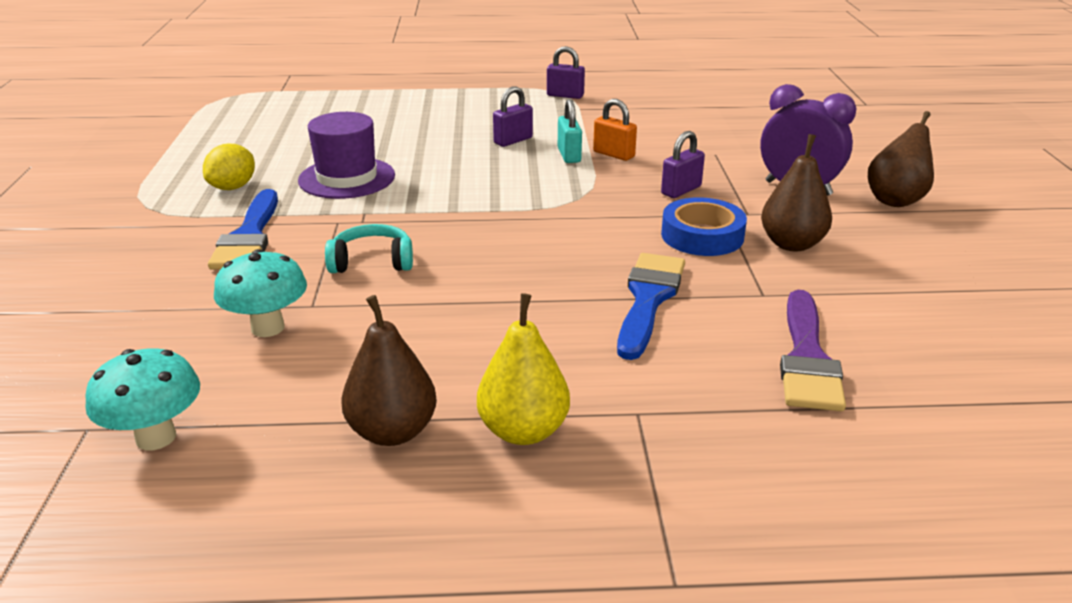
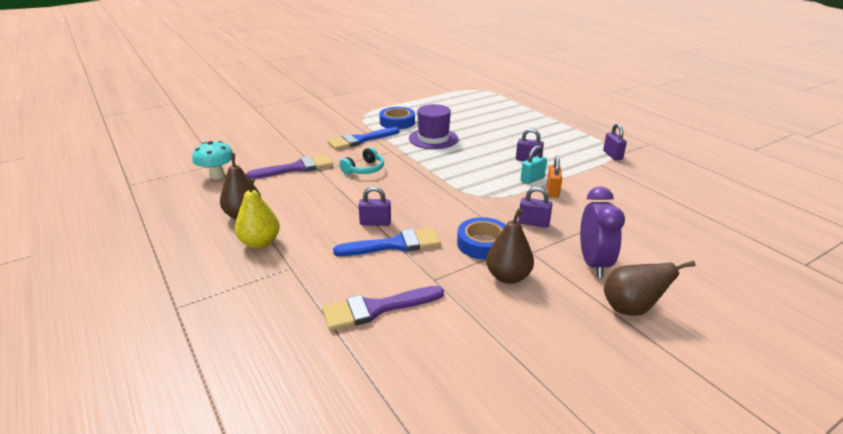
camera: 60 degrees right, 0 degrees up
yellow lemon [203,144,255,190] -> blue tape [379,107,415,129]
turquoise mushroom [214,249,307,337] -> purple brush [246,154,333,179]
turquoise headphones [325,224,413,273] -> turquoise headphones turned 75 degrees clockwise [339,147,384,174]
none -> purple padlock [358,186,391,226]

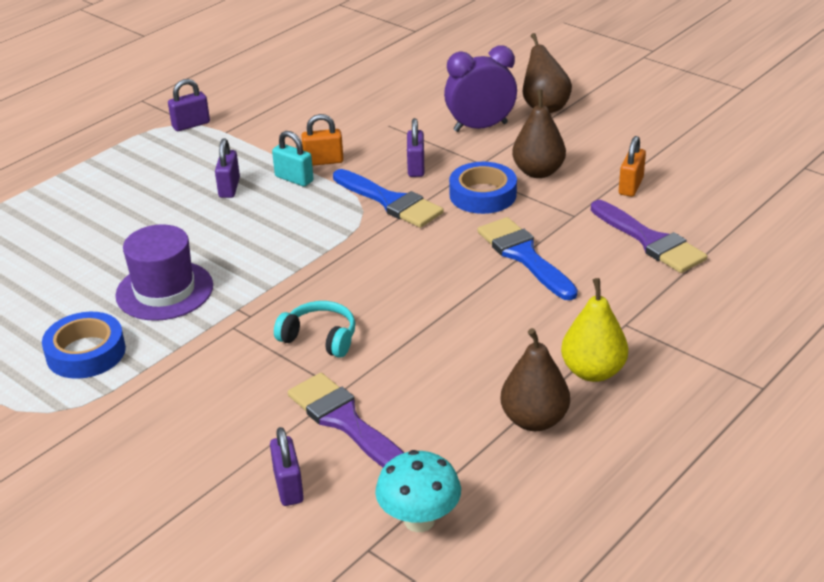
camera: 105 degrees left, 5 degrees up
blue brush [327,127,399,150] -> blue brush moved to [333,169,444,228]
purple padlock [358,186,391,226] -> purple padlock moved to [270,427,304,506]
none -> orange padlock [619,136,646,197]

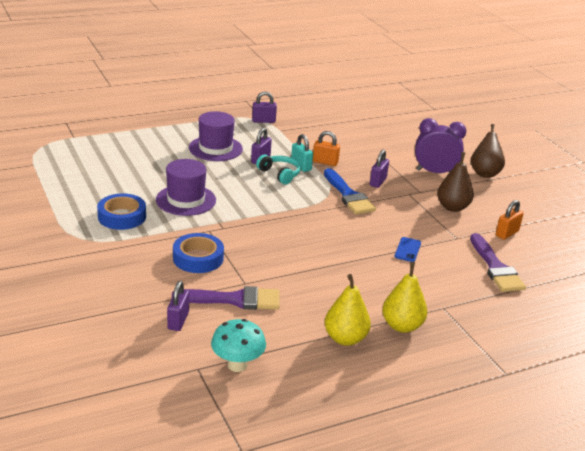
camera: 20 degrees right, 5 degrees down
turquoise headphones [274,301,355,358] -> turquoise headphones moved to [256,155,301,184]
purple brush [288,373,404,467] -> purple brush turned 105 degrees clockwise [172,286,280,310]
blue tape [449,162,517,214] -> blue tape moved to [173,233,224,273]
blue brush [478,217,578,300] -> blue phone [395,237,421,262]
brown pear [501,328,570,431] -> yellow pear [325,274,371,346]
none -> purple hat [189,111,243,161]

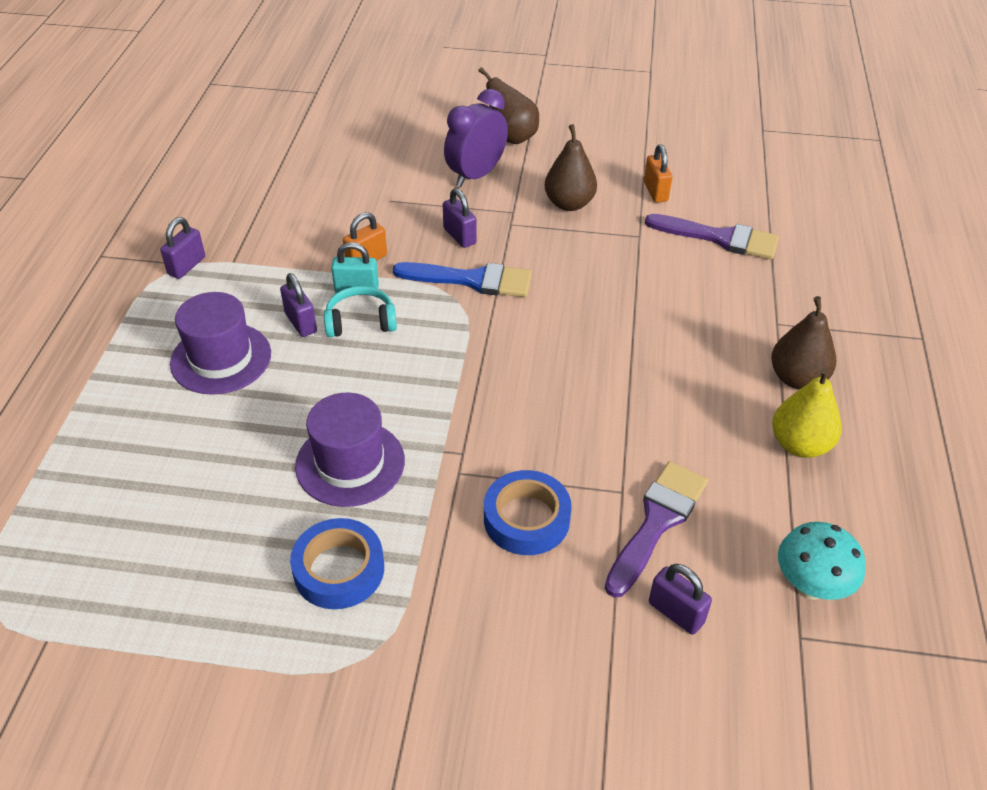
camera: 55 degrees left, 15 degrees up
yellow pear [382,262,428,333] -> brown pear [771,296,836,389]
blue phone [395,237,421,262] -> none

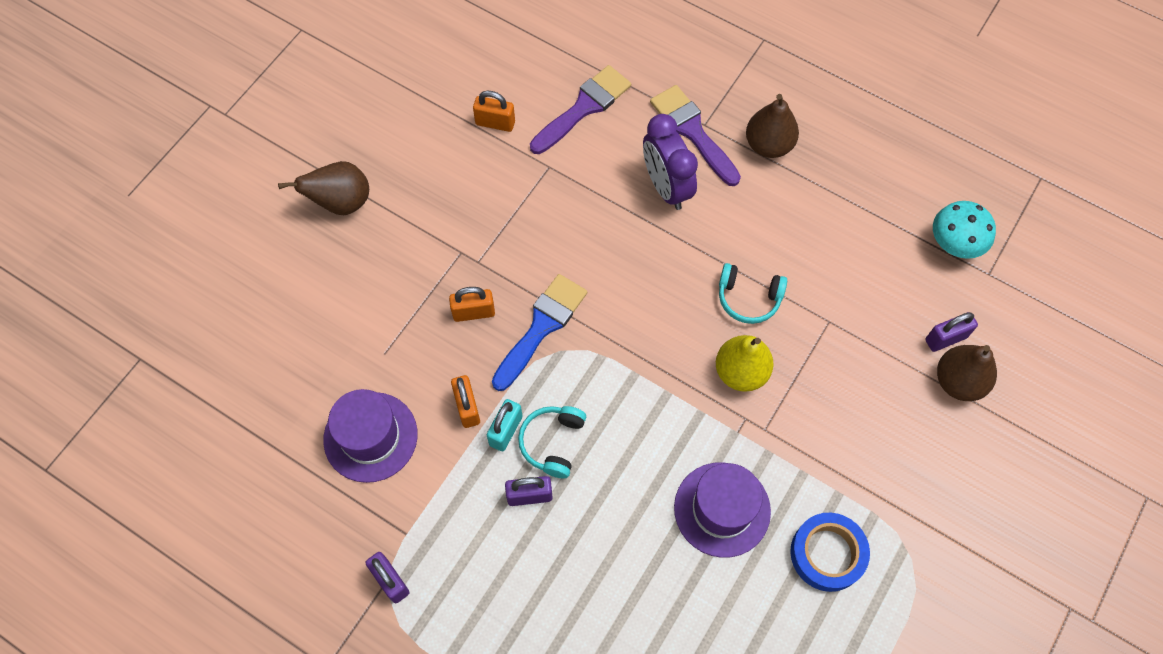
camera: 65 degrees left, 20 degrees up
purple hat [170,292,271,395] -> purple hat moved to [323,389,418,483]
purple padlock [443,188,477,248] -> orange padlock [449,287,495,322]
purple clock [444,89,508,187] -> purple clock moved to [643,114,698,210]
blue tape [484,470,572,555] -> none
brown pear [545,124,597,211] -> brown pear moved to [937,345,997,401]
purple brush [605,461,708,598] -> purple brush moved to [650,85,741,186]
yellow pear [772,367,842,458] -> yellow pear moved to [716,335,774,392]
none -> turquoise headphones [719,263,787,324]

